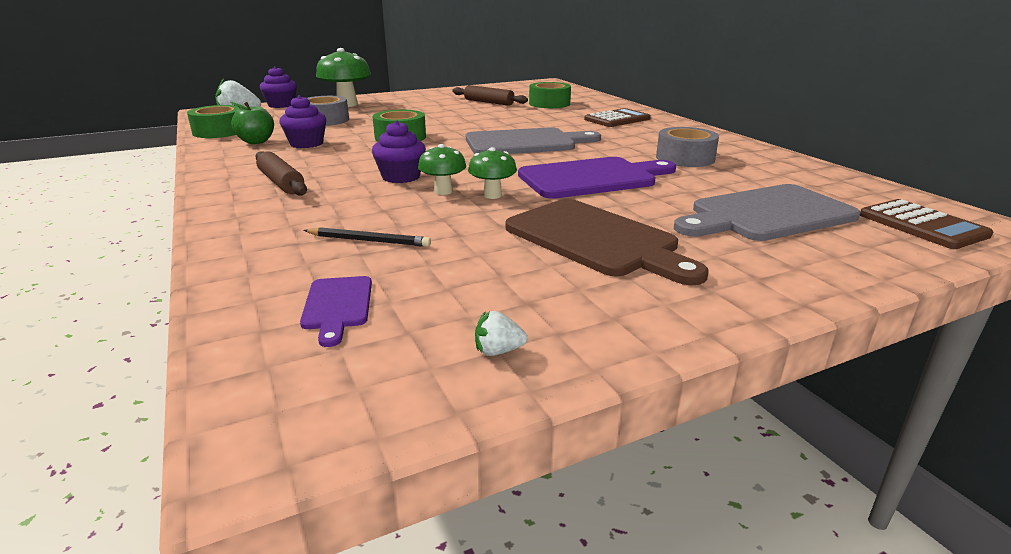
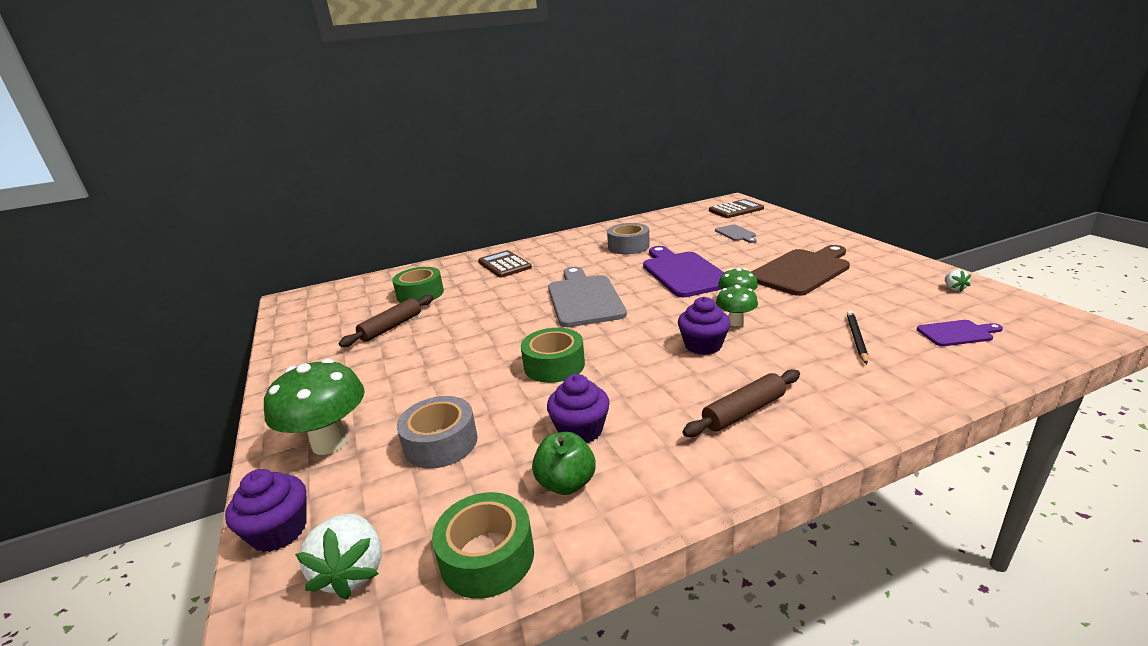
camera: 85 degrees left, 0 degrees up
grey cutting board [674,184,861,241] -> grey cutting board [715,224,757,243], size x0.48

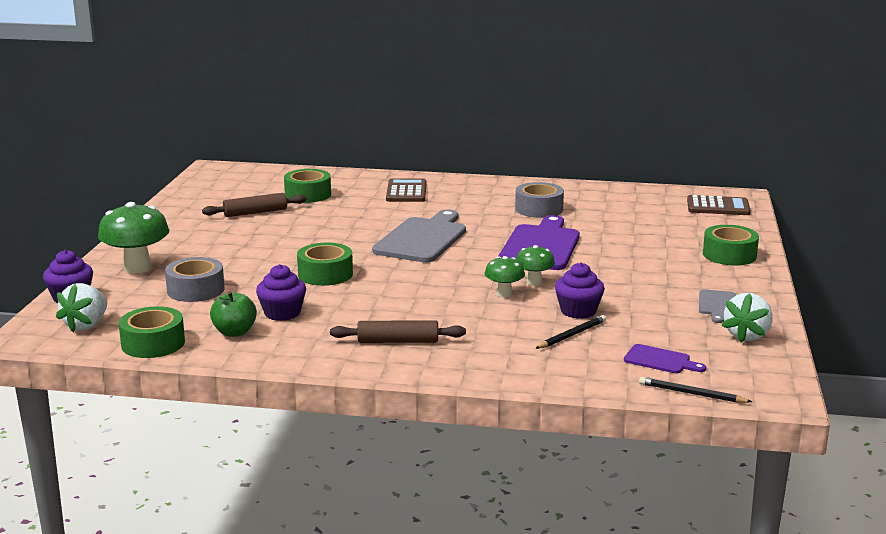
camera: 30 degrees right, 5 degrees down
purple cupcake [678,297,730,355] -> purple cupcake moved to [555,262,605,319]
grey cutting board [715,224,757,243] -> grey cutting board moved to [699,289,736,323]
brown cutting board [751,245,850,296] -> none
white strawberry [945,270,971,292] -> white strawberry [722,293,773,343], size x2.00
none -> black pencil [639,377,752,403]
none -> green tape [703,225,759,265]

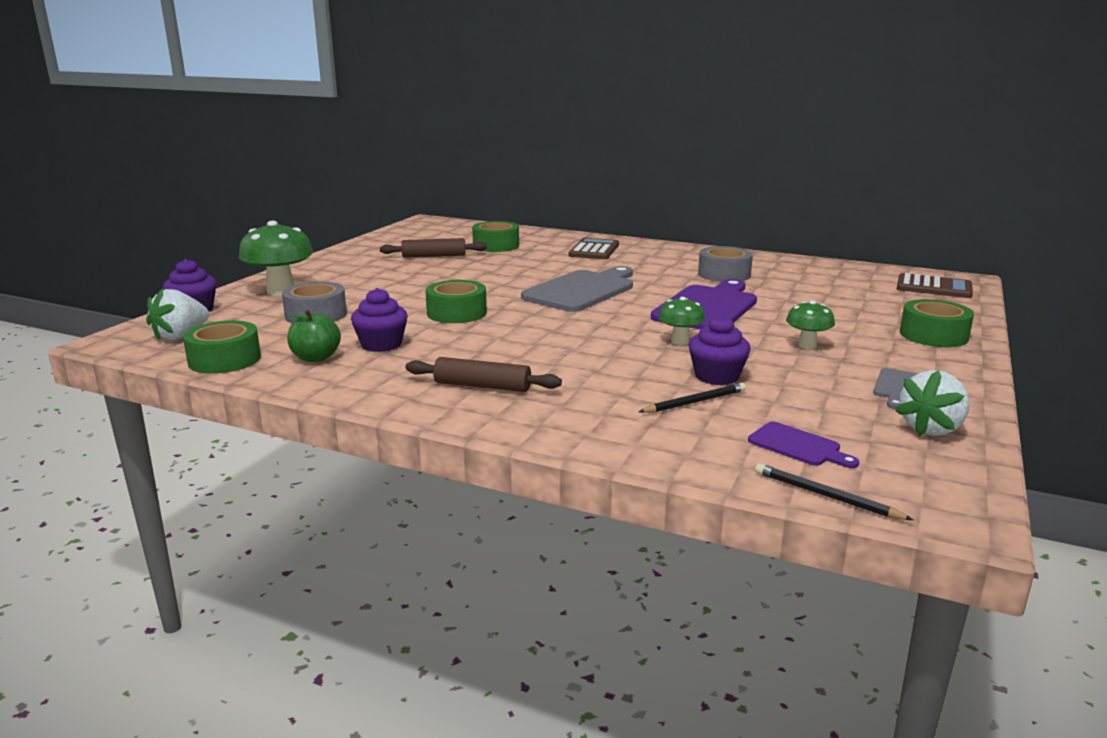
camera: 15 degrees right, 0 degrees up
green mushroom [485,256,525,297] -> green mushroom moved to [786,300,835,349]

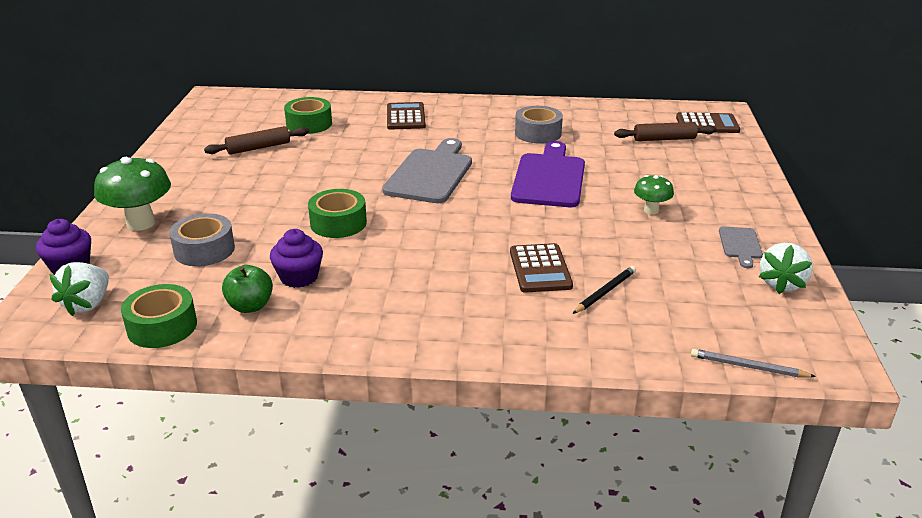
camera: 20 degrees left, 10 degrees up
brown rolling pin [405,357,562,392] -> brown rolling pin moved to [614,122,717,141]
green mushroom [658,297,705,345] -> none
purple cupcake [689,315,751,385] -> none
purple cutting board [748,422,859,468] -> none
black pencil [755,463,913,520] -> grey pencil [691,349,816,377]
green tape [900,299,974,347] -> none
none -> brown calculator [510,243,573,293]

